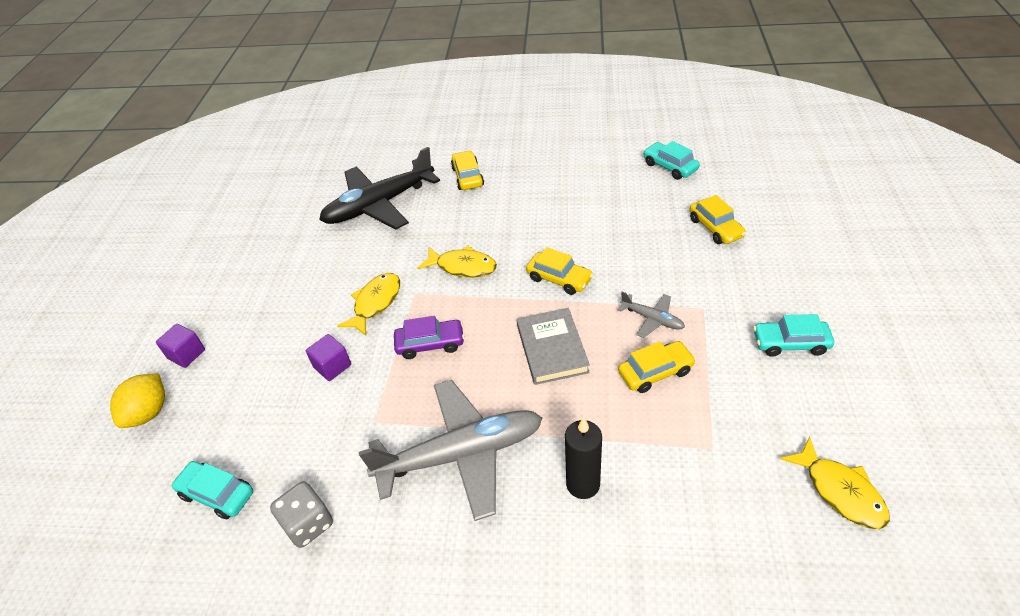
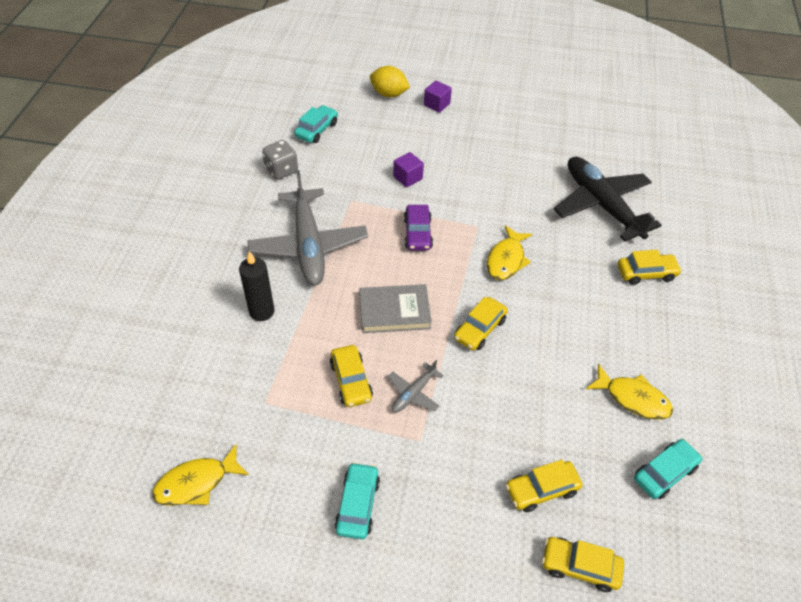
camera: 90 degrees right, 5 degrees up
yellow fish [337,273,400,336] -> yellow fish moved to [586,363,673,420]
none -> yellow car [542,537,624,592]

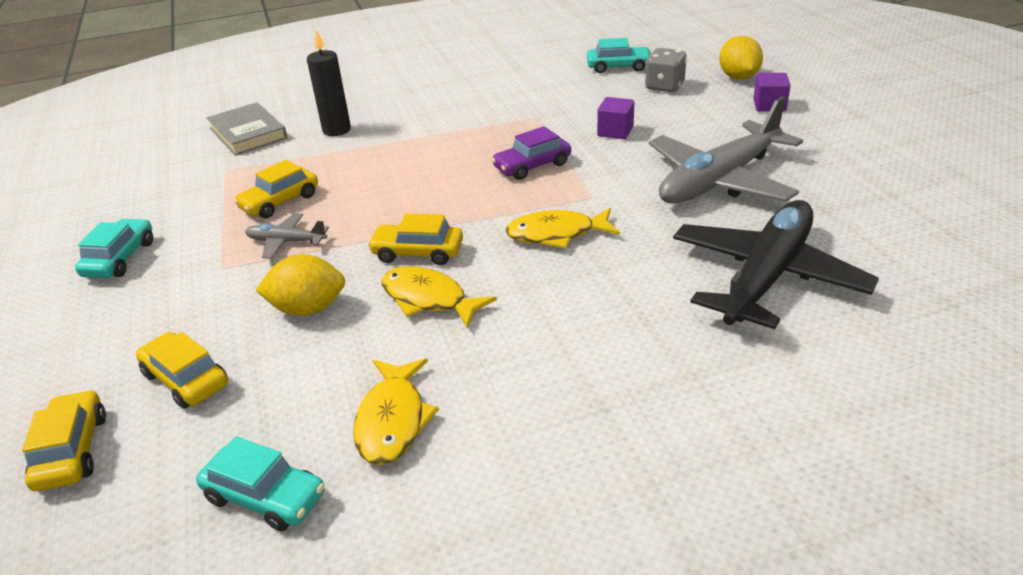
camera: 65 degrees right, 15 degrees down
yellow fish [152,444,249,506] -> yellow fish moved to [382,267,497,328]
grey plane [247,170,368,286] -> grey plane moved to [649,96,803,204]
grey dice [262,140,298,180] -> grey dice moved to [645,48,687,92]
turquoise car [335,462,380,539] -> turquoise car turned 60 degrees counterclockwise [75,219,153,278]
grey book [359,284,432,333] -> grey book moved to [207,102,287,156]
yellow car [618,250,682,285] -> none
none -> yellow lemon [256,254,345,316]

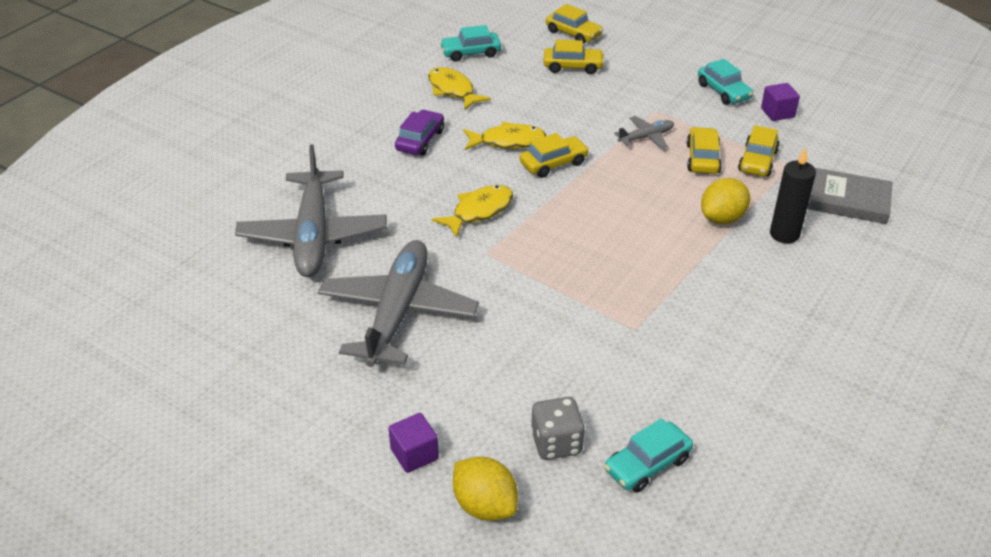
camera: 140 degrees right, 5 degrees up
yellow lemon [256,254,345,316] -> yellow lemon moved to [701,178,750,224]
purple car [491,126,571,180] -> purple car moved to [395,110,444,155]
purple cube [597,97,634,139] -> purple cube moved to [761,83,800,121]
black plane [673,200,879,329] -> grey plane [235,144,387,277]
none -> yellow car [738,125,780,176]

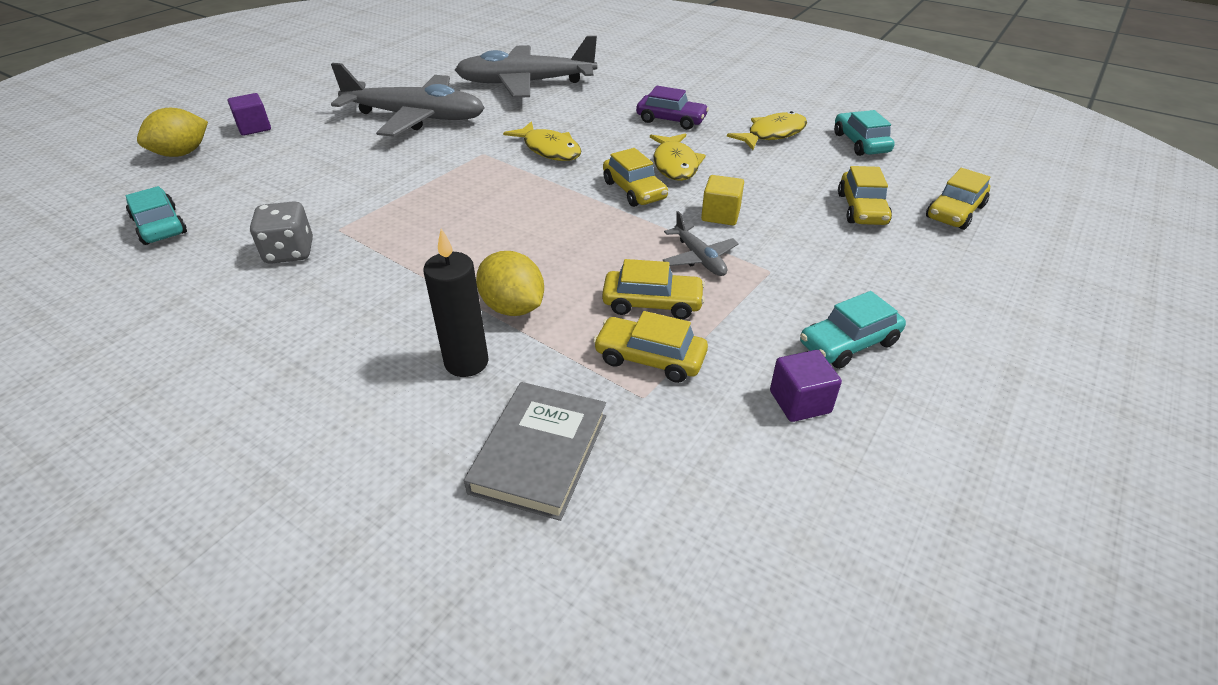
camera: 90 degrees right, 0 degrees up
grey dice [531,397,585,460] -> grey dice moved to [250,201,313,264]
none -> yellow cube [701,175,744,225]

